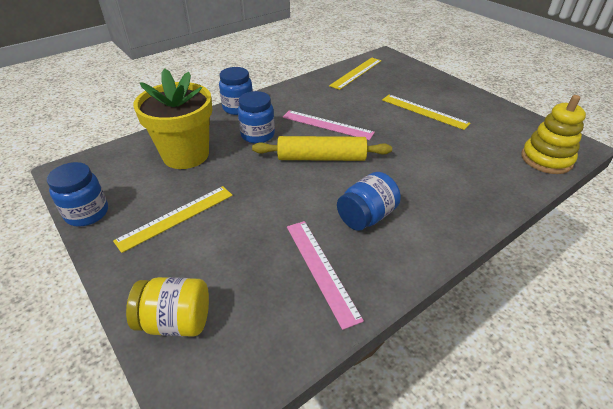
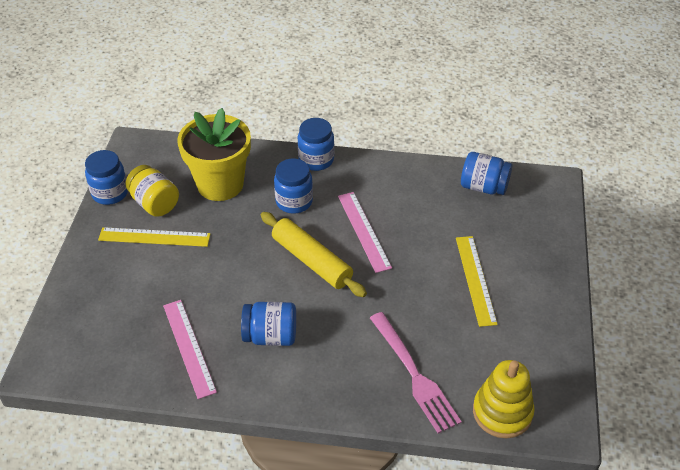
camera: 45 degrees right, 5 degrees up
yellow jar [126,277,209,337] -> yellow jar moved to [125,165,179,217]
pink ruler [287,221,364,330] -> pink ruler turned 45 degrees counterclockwise [163,300,217,399]
yellow ruler [329,57,382,90] -> blue jar [461,152,512,195]
none -> pink fork [370,312,462,434]

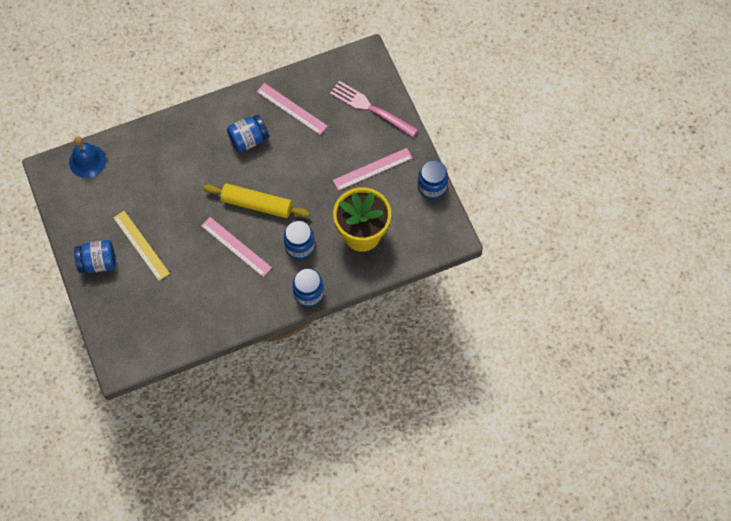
camera: 150 degrees right, 20 degrees up
yellow ruler [98,227,211,247] -> pink ruler [333,148,412,191]
yellow jar [125,165,179,217] -> none
pink fork [370,312,462,434] -> pink fork moved to [330,81,418,137]
blue jar [461,152,512,195] -> blue jar moved to [74,240,116,273]
yellow stacking toy [473,360,535,438] -> blue bell [69,136,106,178]

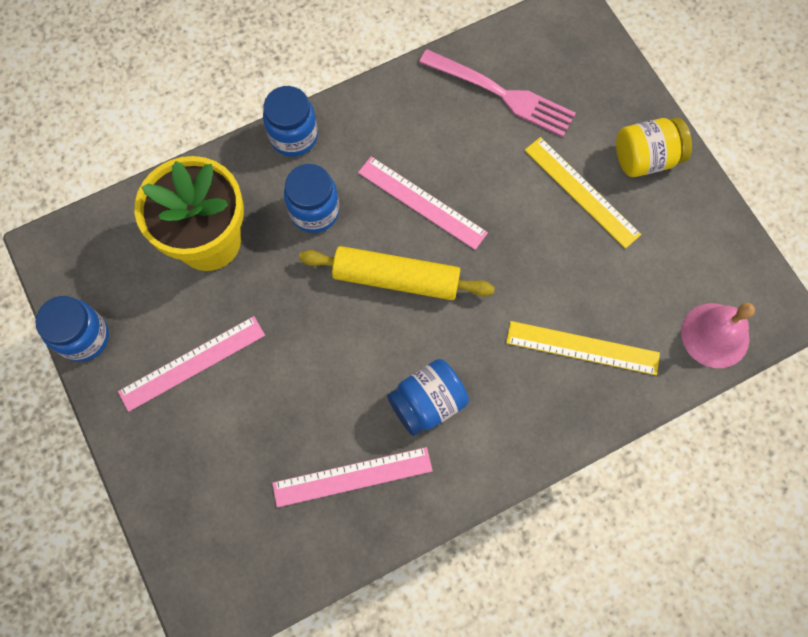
camera: 175 degrees right, 5 degrees up
blue bell [69,136,106,178] -> pink bell [681,303,755,368]
blue jar [74,240,116,273] -> yellow jar [616,118,692,177]
pink ruler [257,83,328,135] -> pink ruler turned 45 degrees counterclockwise [272,447,433,507]
pink fork [330,81,418,137] -> pink fork moved to [419,49,576,137]
none -> yellow ruler [506,321,660,375]

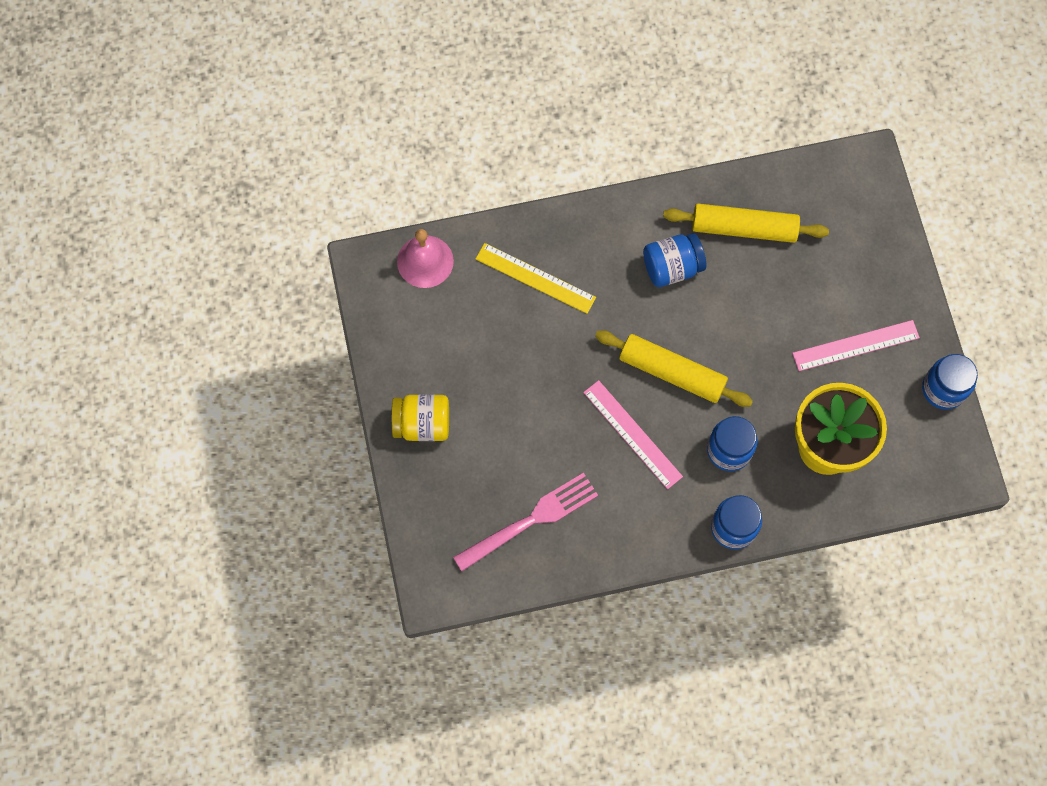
camera: 165 degrees left, 0 degrees up
pink ruler [272,447,433,507] -> yellow rolling pin [663,204,829,243]
pink fork [419,49,576,137] -> pink fork turned 105 degrees clockwise [453,473,598,571]
yellow ruler [524,137,641,249] -> none

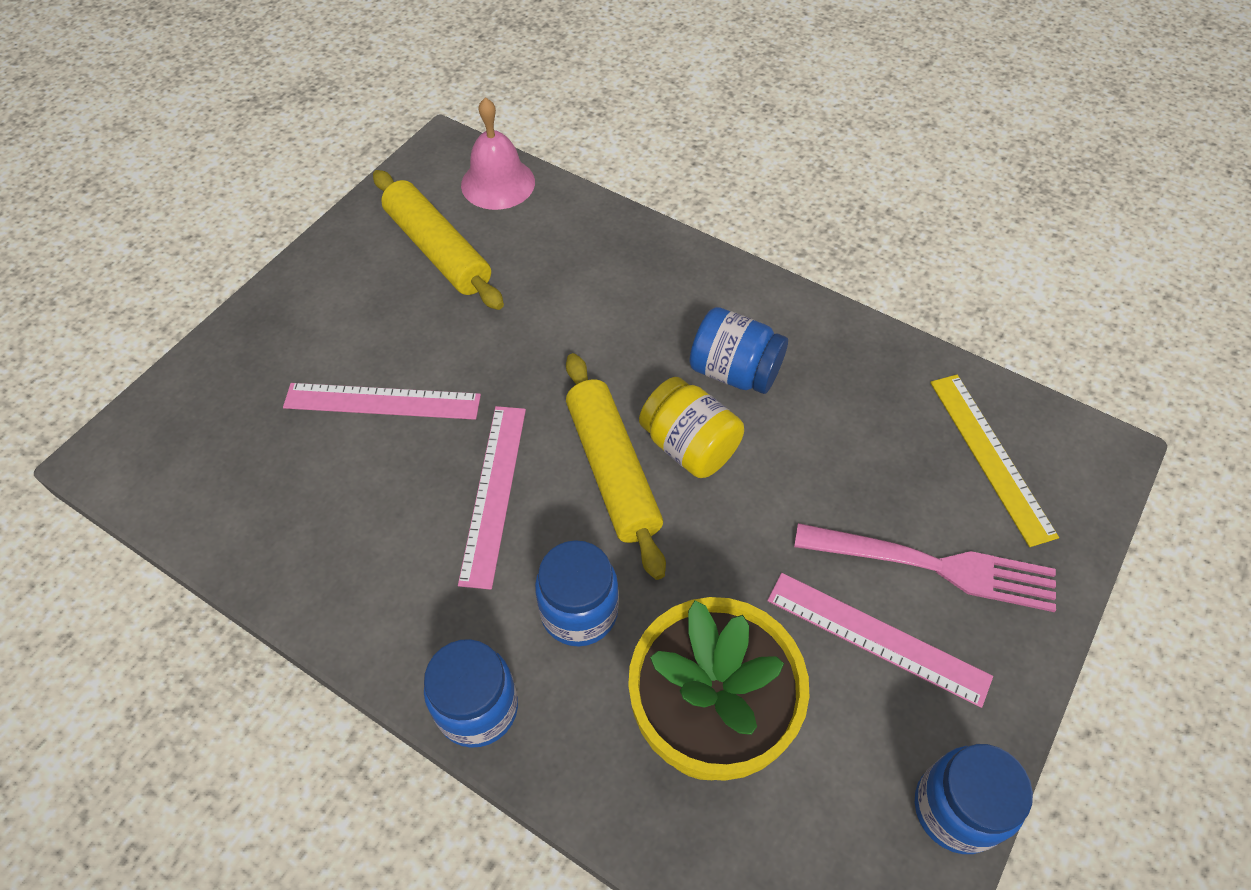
camera: 45 degrees right, 15 degrees down
yellow jar [391,394,449,441] -> yellow jar moved to [639,377,744,478]
pink fork [453,473,598,571] -> pink fork moved to [794,523,1056,612]
yellow ruler [476,243,596,314] -> yellow ruler moved to [930,375,1059,547]
yellow rolling pin [663,204,829,243] -> yellow rolling pin moved to [373,170,504,310]
none -> pink ruler [283,383,481,420]

